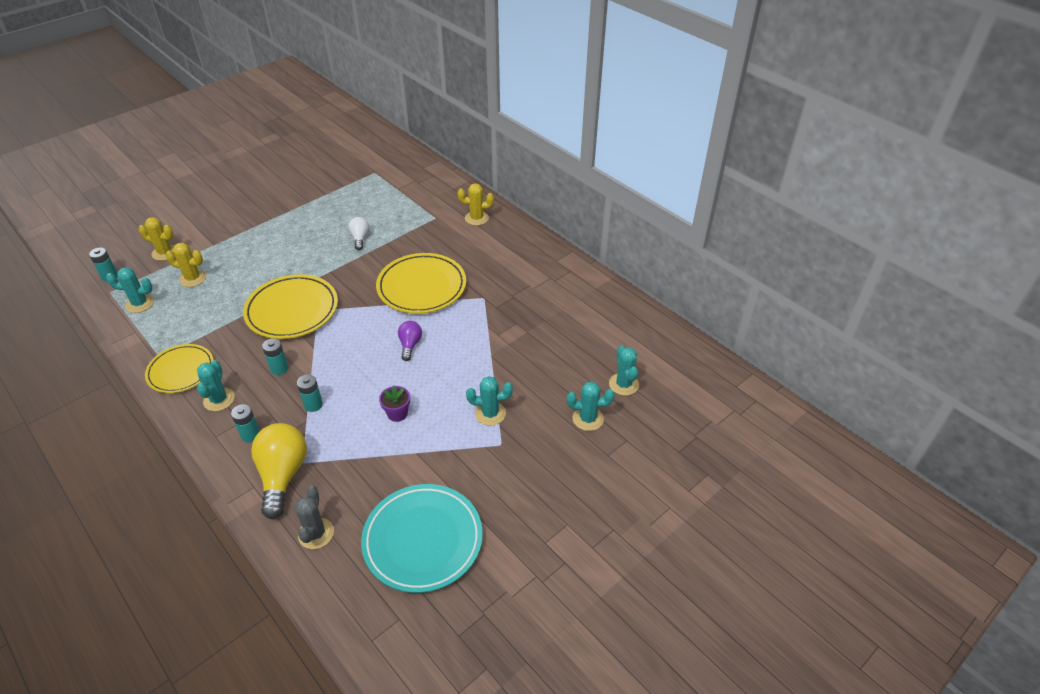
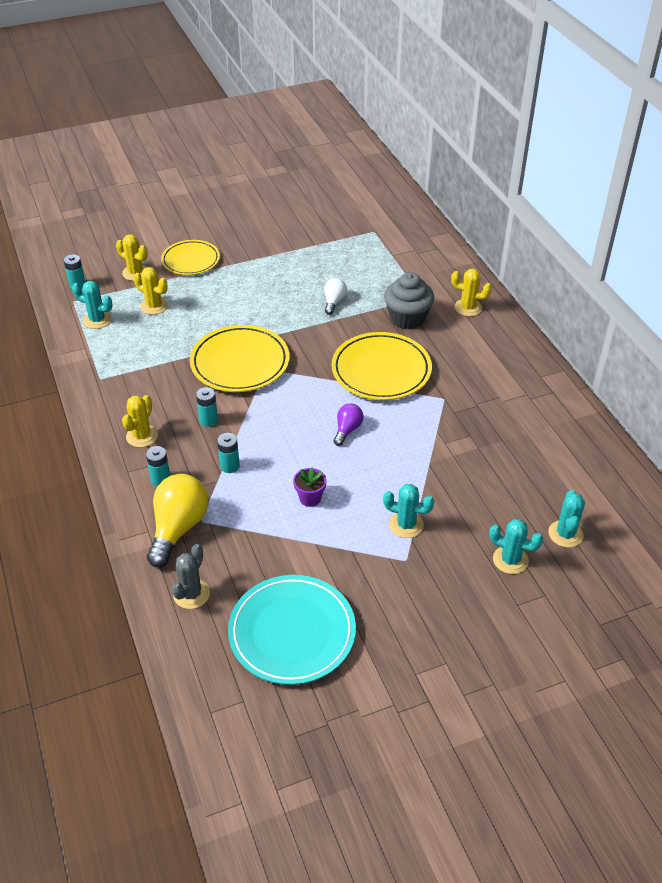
camera: 20 degrees right, 0 degrees up
yellow plate [145,344,214,393] -> yellow plate moved to [161,240,220,275]
turquoise cactus [197,360,235,411] -> yellow cactus [122,395,158,447]
none -> grey cupcake [384,272,434,329]

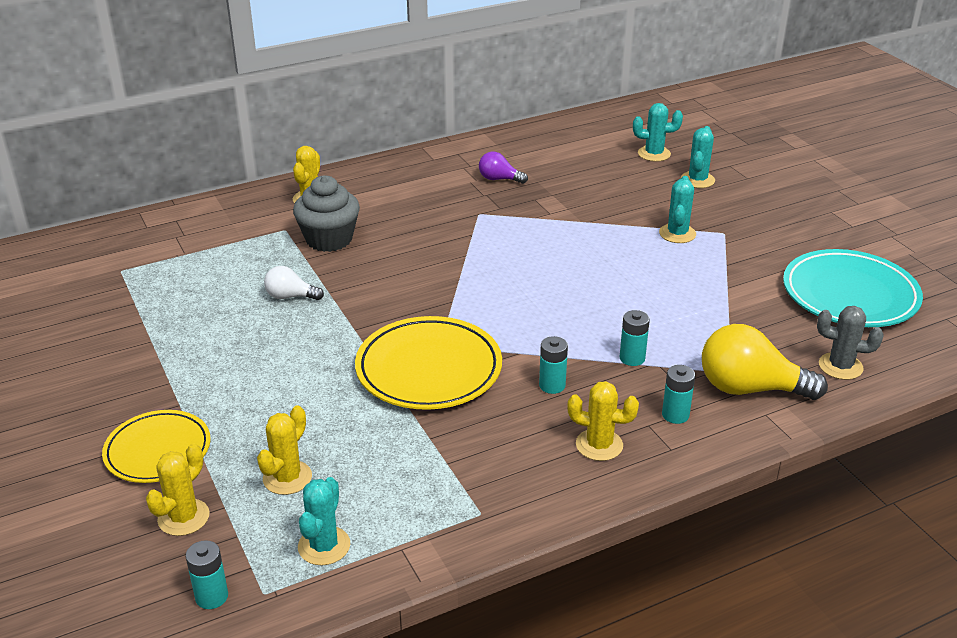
camera: 95 degrees left, 10 degrees down
purple flower pot [293,468,326,507] -> none
yellow plate [332,332,432,400] -> none
purple light bulb [334,404,364,446] -> purple light bulb moved to [479,152,528,184]

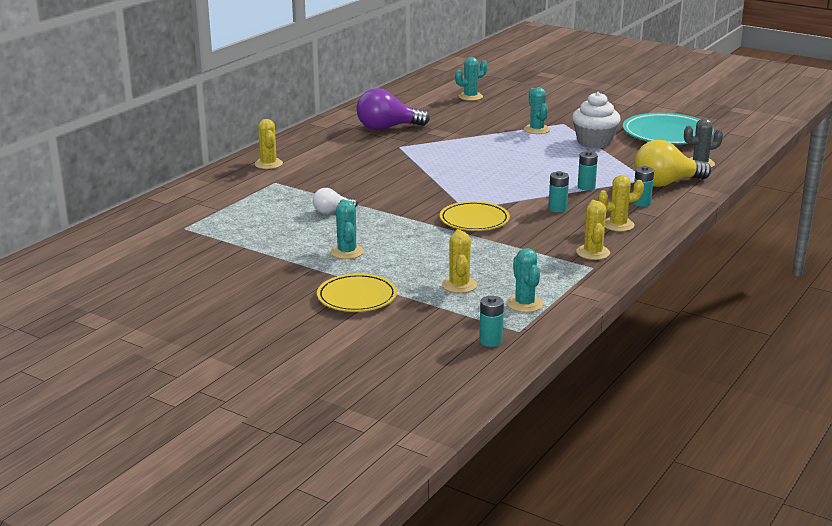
camera: 30 degrees left, 10 degrees down
yellow cactus [146,443,210,536] -> yellow cactus moved to [576,200,610,260]
grey cupcake [293,176,360,252] -> none
yellow plate [355,316,502,410] -> yellow plate [440,201,510,231], size x0.66
purple light bulb [479,152,528,184] -> purple light bulb [356,88,430,130], size x1.89
turquoise cactus [681,126,715,188] -> turquoise cactus moved to [330,199,364,259]
none -> white cupcake [572,92,621,148]

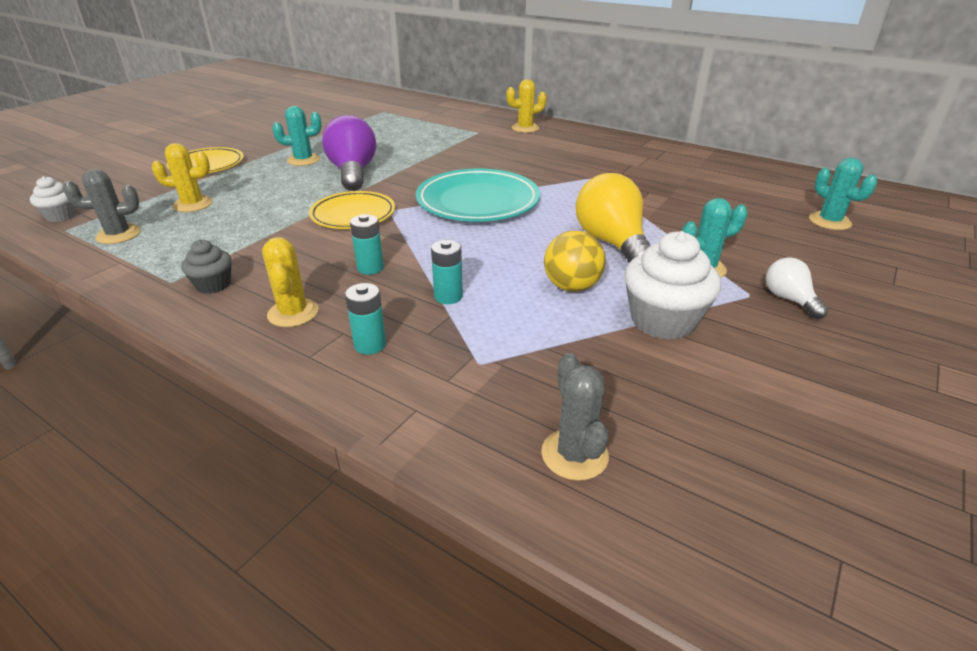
camera: 90 degrees right, 10 degrees up
white light bulb [313,188,358,214] -> white light bulb moved to [766,257,828,319]
purple light bulb [356,88,430,130] -> purple light bulb moved to [322,115,376,191]
turquoise battery [479,296,504,347] -> white cupcake [30,176,77,222]
turquoise cactus [507,248,543,312] -> grey cactus [62,169,141,244]
yellow cactus [576,200,610,260] -> grey cupcake [181,240,232,294]
turquoise plate [622,113,714,145] -> turquoise plate moved to [416,168,540,222]
yellow light bulb [634,140,711,187] -> yellow light bulb moved to [576,173,651,263]
none -> yellow ball [544,231,605,292]

